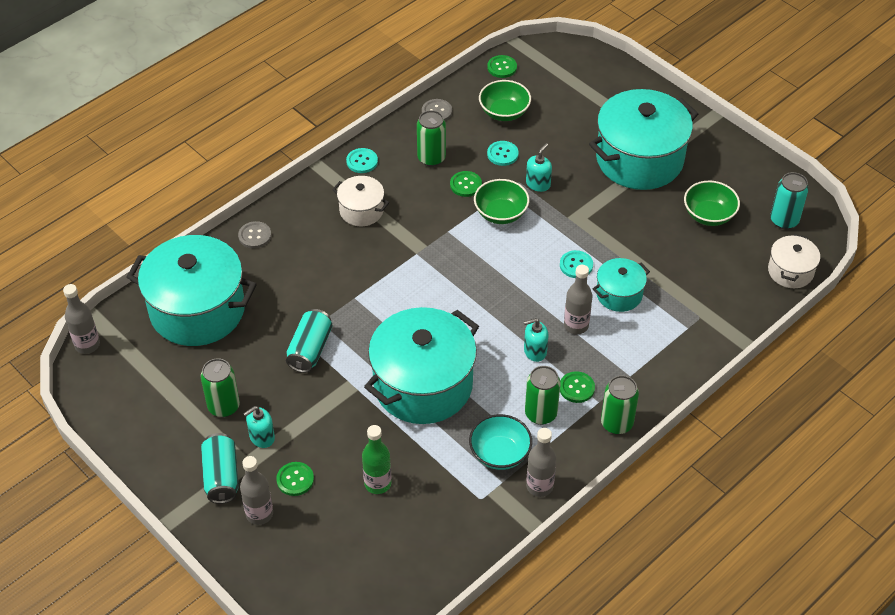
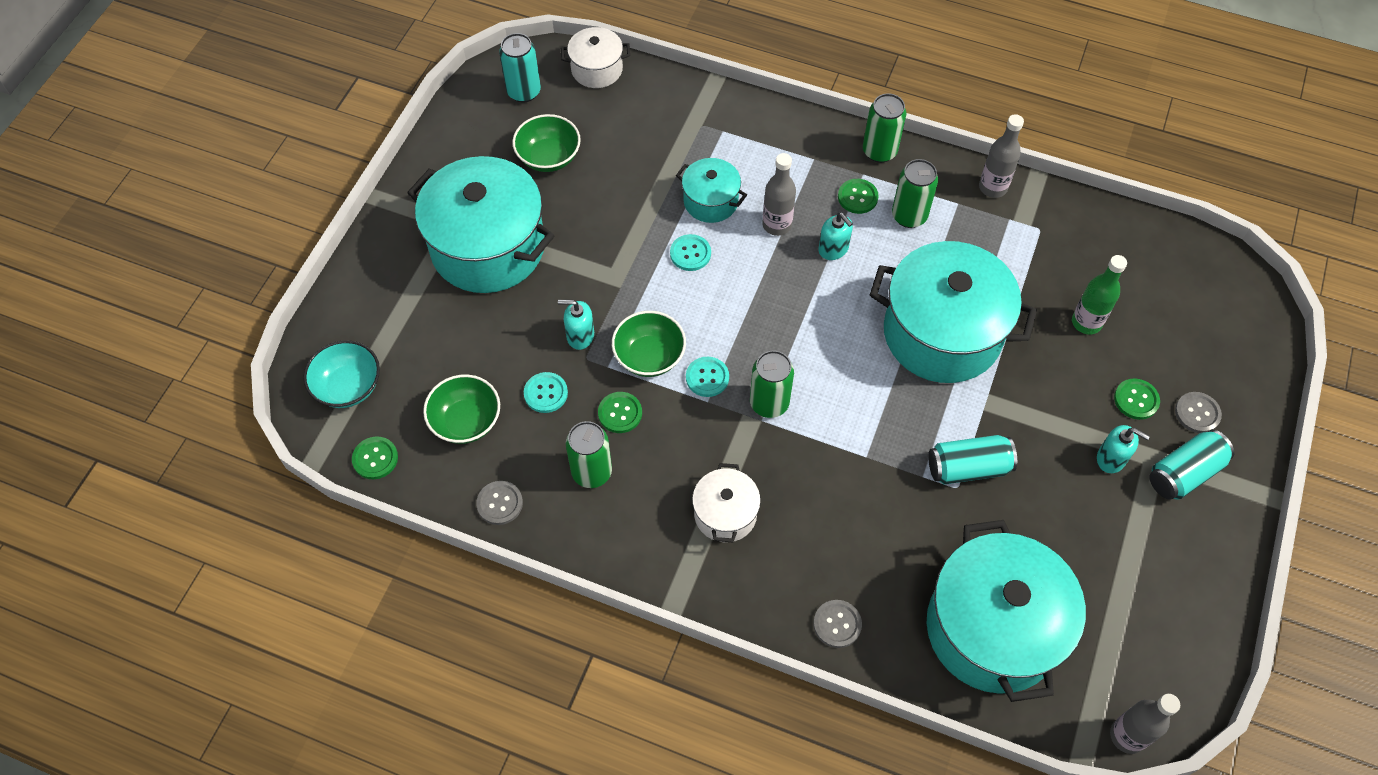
camera: 115 degrees left, 10 degrees up
green can [201,358,240,417] -> green can moved to [750,351,794,418]
grey bottle [240,456,273,525] -> grey button [1175,392,1222,433]
turquoise button [346,148,378,173] -> turquoise button moved to [686,357,729,397]
turquoise bowl [469,414,532,470] -> turquoise bowl moved to [303,340,380,408]

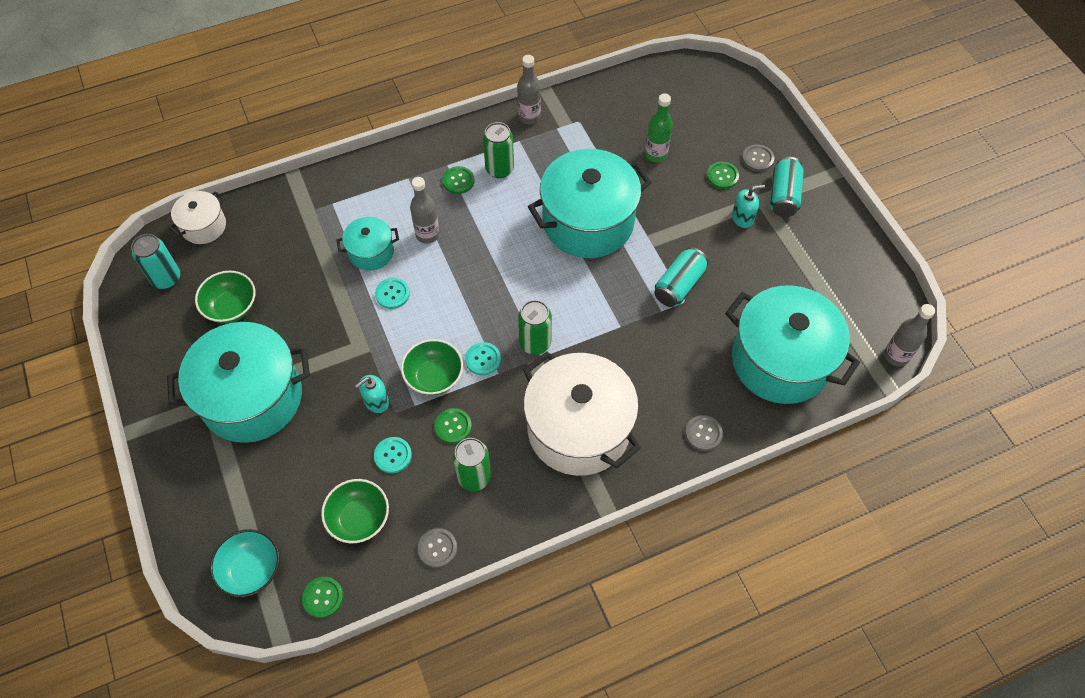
camera: 45 degrees left, 0 degrees up
white pot [692,463,761,542] -> white pot [523,351,641,476], size x2.04
turquoise soap dispenser [818,213,853,260] -> none
green can [863,93,906,163] -> none

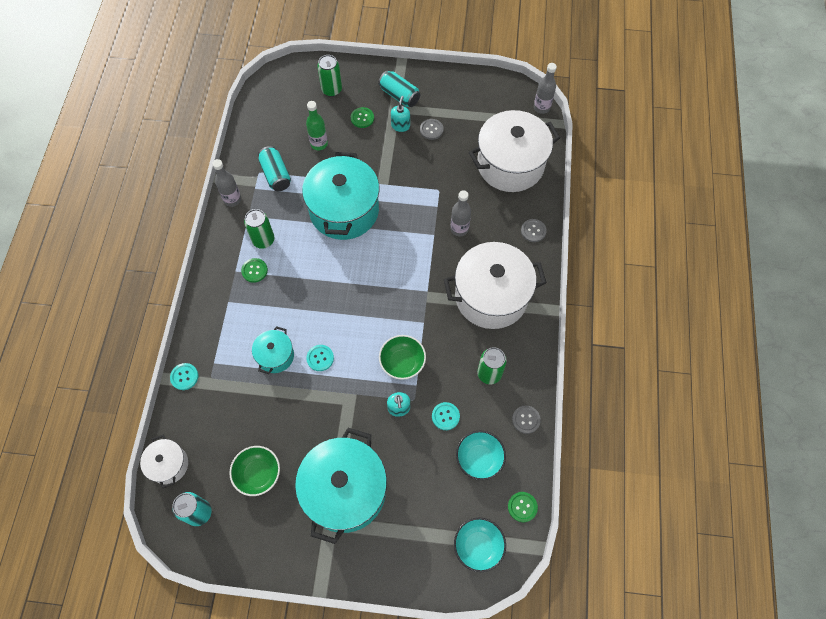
camera: 60 degrees left, 5 degrees up
green bowl [321,479,389,543] -> turquoise bowl [456,430,506,480]
grey bottle [410,177,440,244] -> grey bottle moved to [450,190,471,236]
green button [434,408,472,444] -> none
turquoise button [465,342,501,375] -> turquoise button moved to [170,363,198,390]
green can [518,300,552,355] -> green can moved to [317,55,342,97]
turquoise can [654,247,709,307] -> turquoise can moved to [258,146,291,191]
turquoise pot [725,285,860,404] -> white pot [469,110,560,192]
grey button [742,144,774,172] -> grey button moved to [420,119,443,140]

